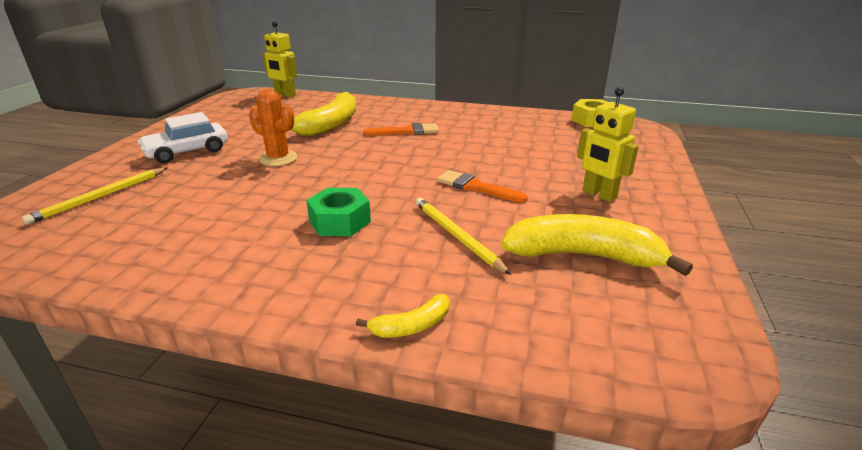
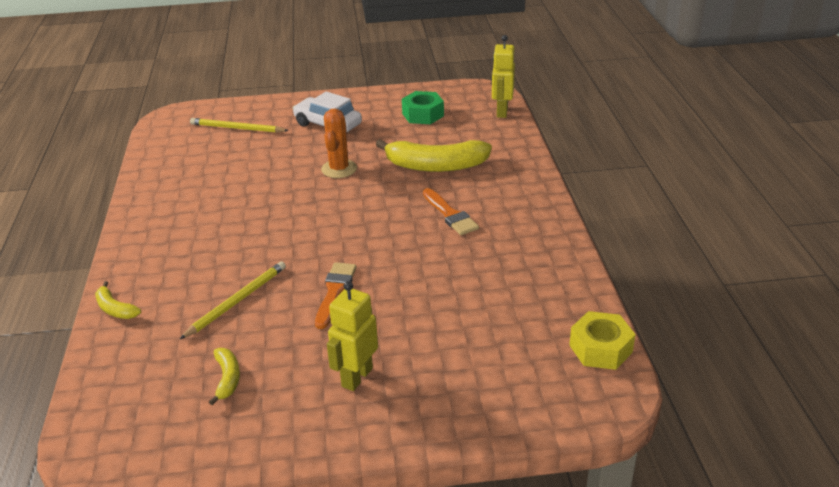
camera: 70 degrees right, 5 degrees up
green nut [306,188,371,236] -> green nut moved to [402,91,444,124]
yellow banana [501,214,693,276] -> yellow banana [209,348,240,405], size x0.48

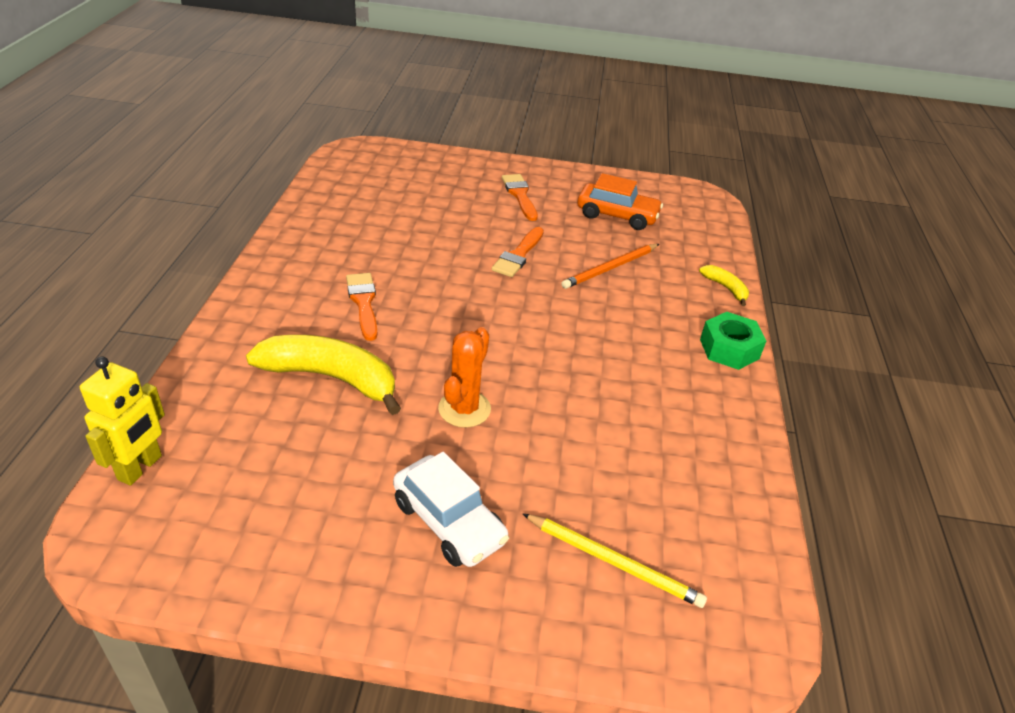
camera: 170 degrees left, 5 degrees up
yellow pencil [180,261,286,339] -> orange pencil [561,244,659,289]
yellow banana [209,348,240,405] -> orange car [577,173,663,230]
yellow robot [327,281,378,391] -> orange brush [502,174,538,221]
green nut [402,91,444,124] -> green nut moved to [700,312,766,370]
yellow nut [569,311,636,370] -> none

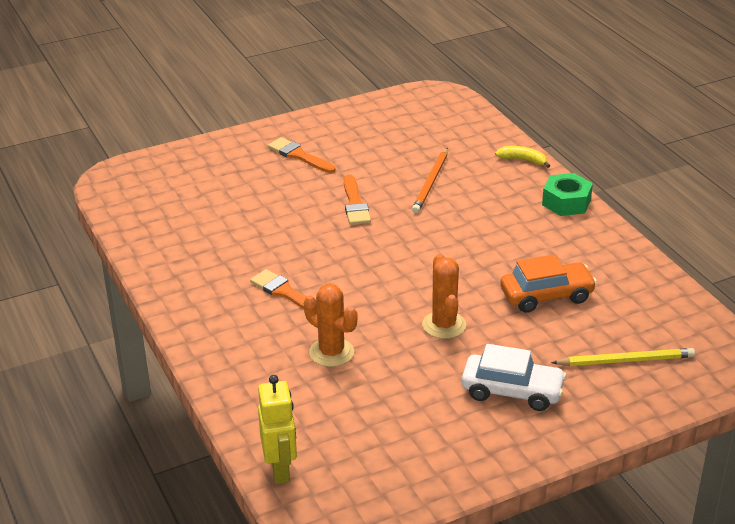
camera: 30 degrees left, 5 degrees down
yellow banana [246,335,401,415] -> orange cactus [304,284,358,367]
orange car [577,173,663,230] -> orange car moved to [500,254,597,313]

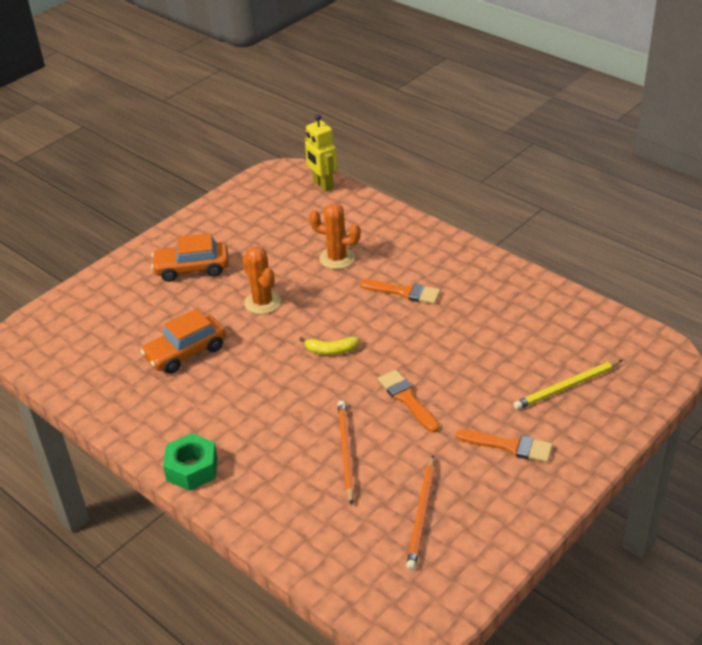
camera: 160 degrees right, 5 degrees up
white car [462,344,566,411] -> orange car [151,233,229,282]
yellow banana [495,146,550,168] -> yellow banana moved to [299,337,360,355]
yellow pencil [551,348,695,366] -> yellow pencil moved to [513,360,622,410]
none -> orange pencil [406,456,435,570]

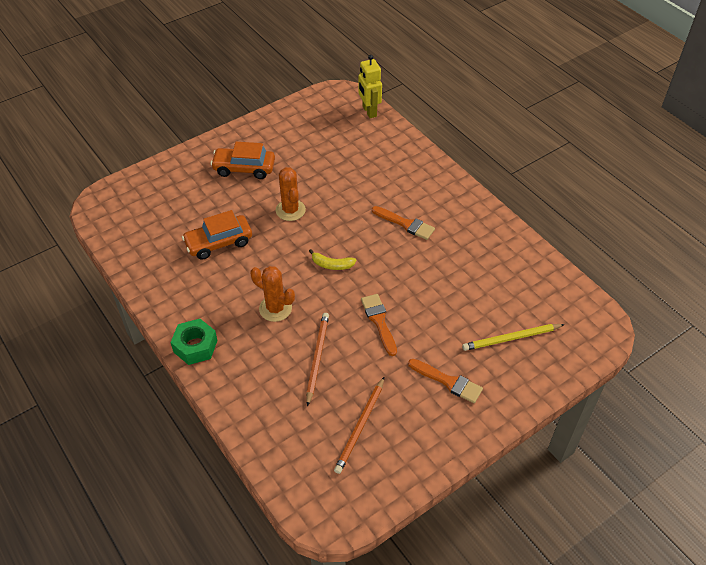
camera: 10 degrees right, 10 degrees up
orange cactus [309,203,361,269] -> orange cactus moved to [250,266,295,322]

